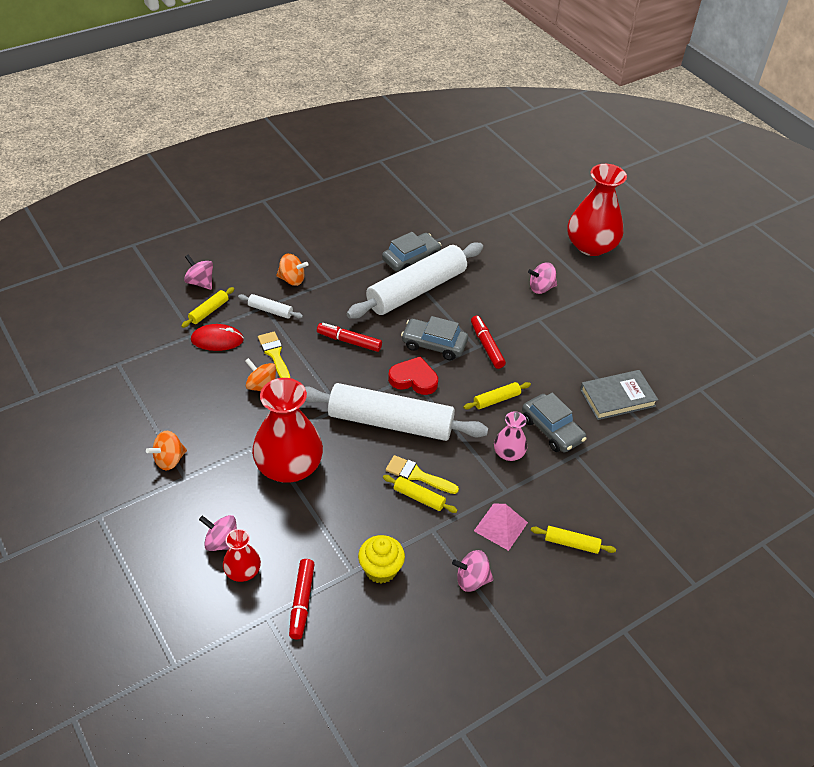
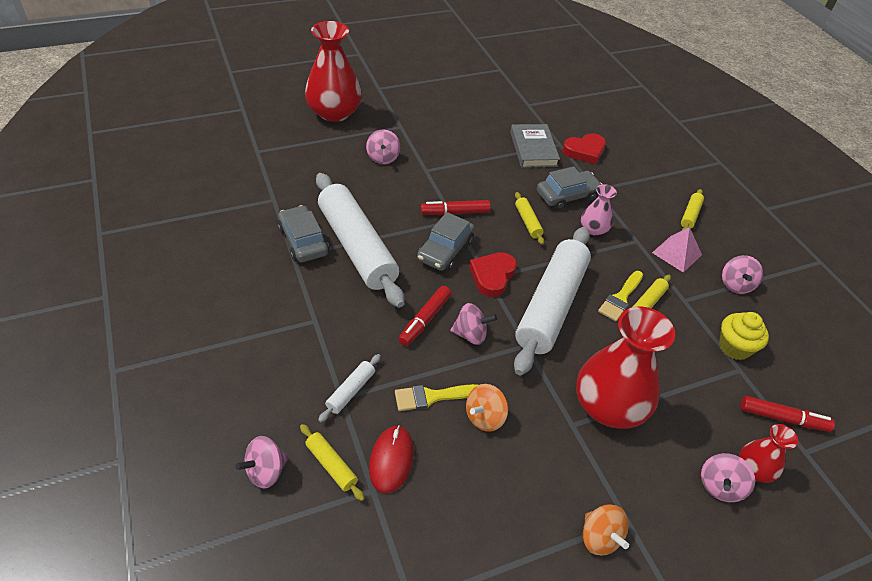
camera: 80 degrees left, 0 degrees up
orange spinning top [276,254,308,286] -> none
none -> pink spinning top [450,303,497,345]
none -> red heart [562,133,606,164]

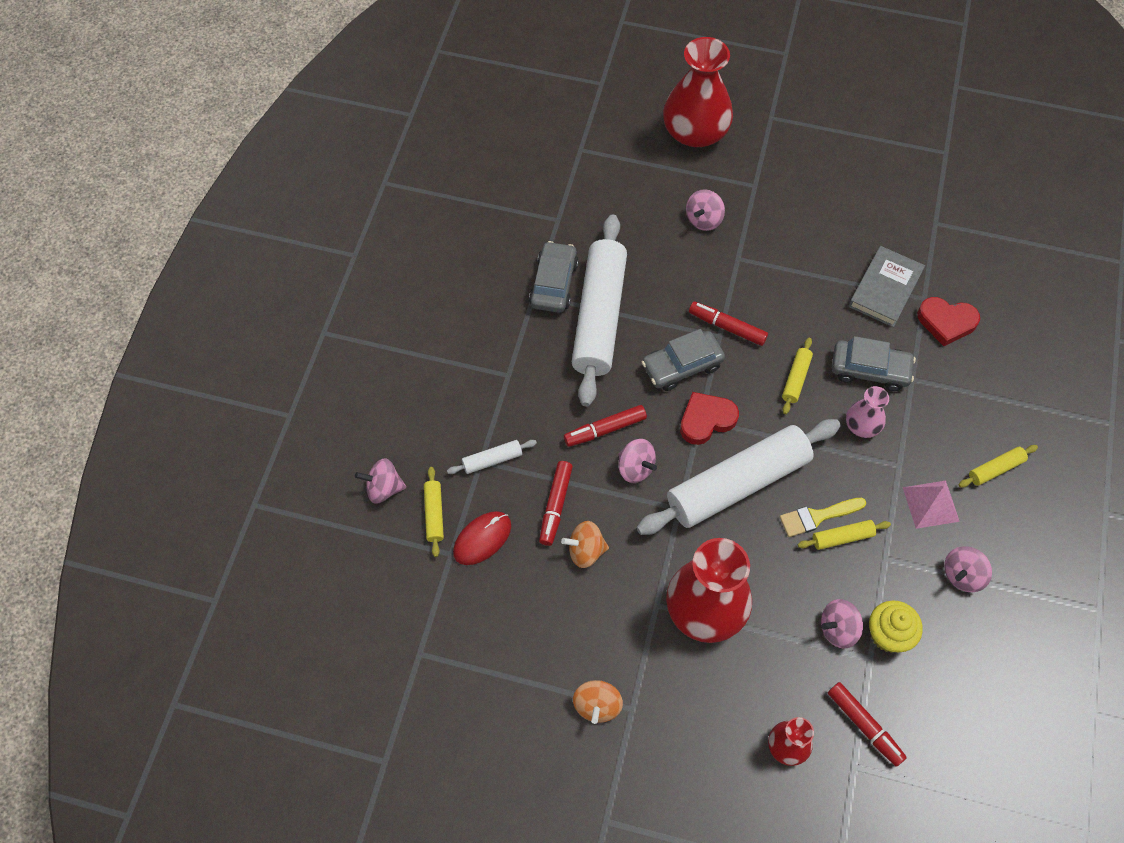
camera: 40 degrees right, 15 degrees up
yellow brush [395,384,478,411] -> red marker [539,461,573,546]
pink spinning top [701,453,755,502] -> pink spinning top moved to [821,599,863,649]

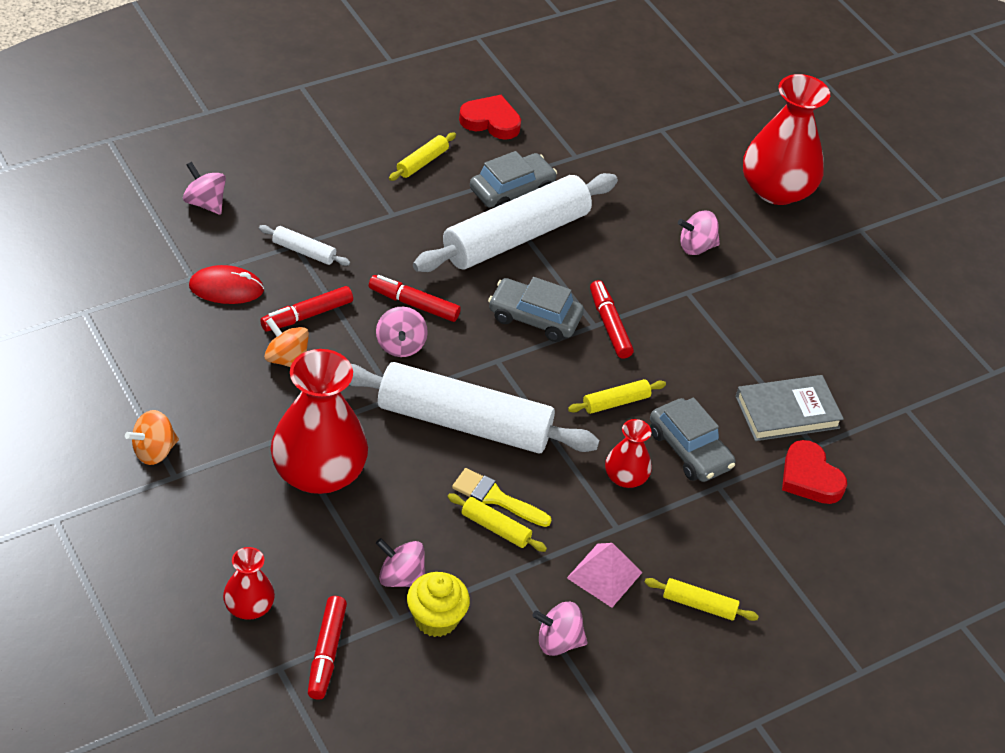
camera: 40 degrees right, 15 degrees down
yellow rolling pin [424,467,444,557] -> yellow rolling pin moved to [389,133,456,181]
red heart [680,392,739,445] -> red heart moved to [459,95,521,140]
pink vase [846,386,889,438] -> red vase [605,419,652,488]

